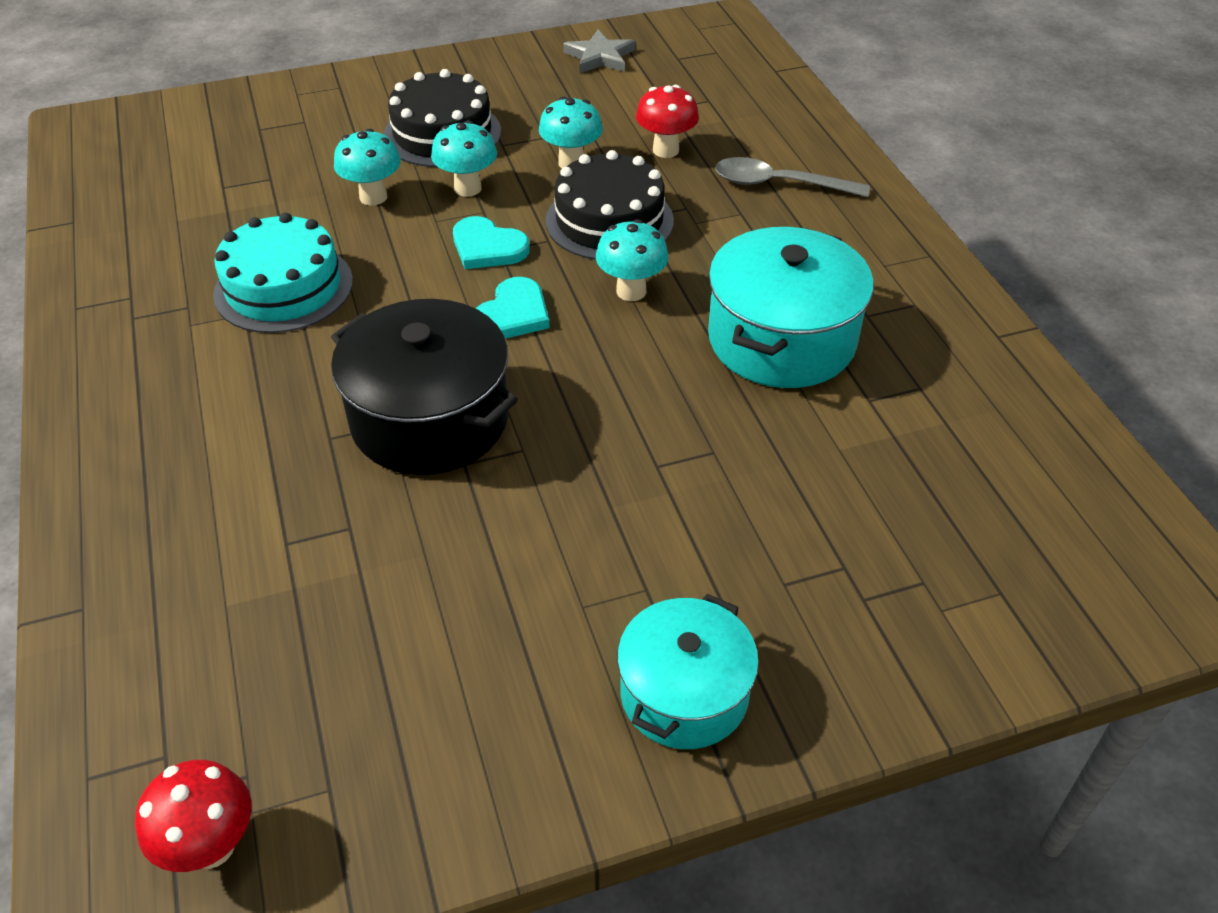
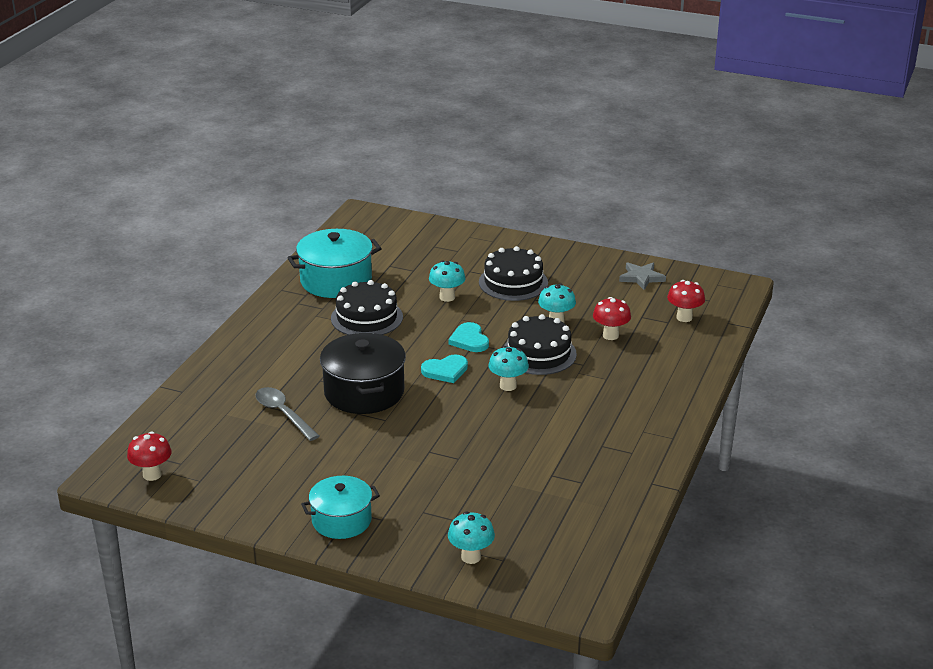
camera: 40 degrees right, 15 degrees down
turquoise cake [213,213,353,333] -> black cake [331,280,403,335]
turquoise mushroom [431,120,497,197] -> turquoise mushroom moved to [448,512,495,564]
turquoise pot [708,227,874,388] -> turquoise pot moved to [287,229,382,298]
grey spoon [715,157,870,197] -> grey spoon moved to [255,387,319,441]
none -> red mushroom [667,280,705,322]

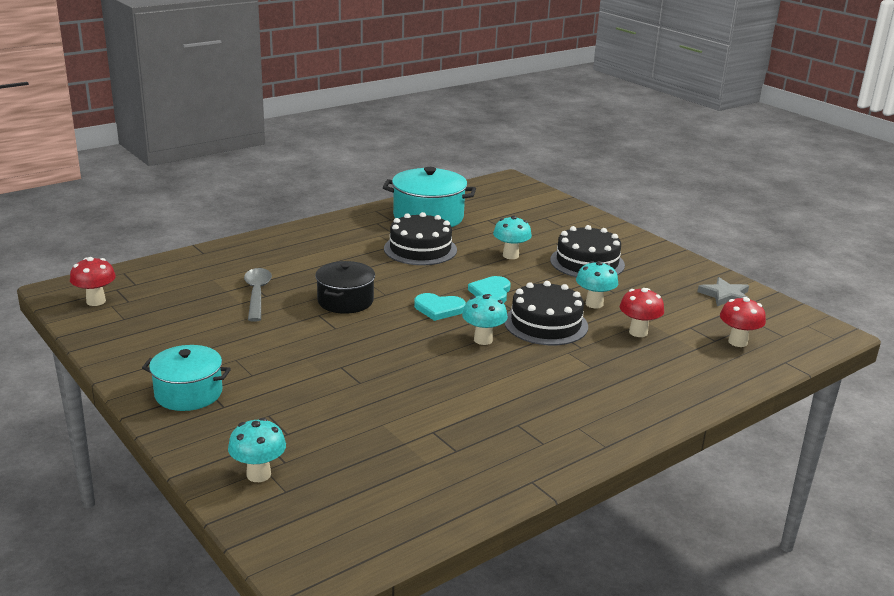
camera: 30 degrees right, 5 degrees down
black pot [320,333,406,414] -> black pot [315,261,375,314], size x0.66

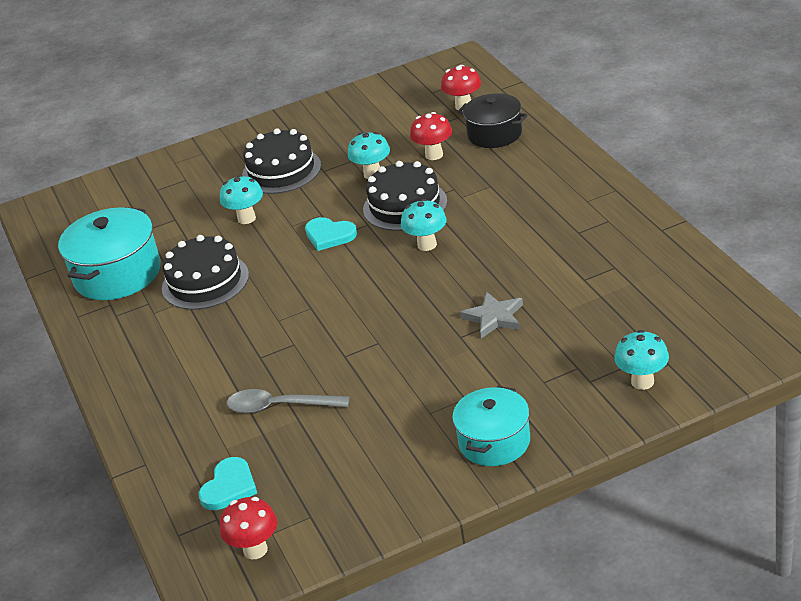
camera: 70 degrees left, 10 degrees up
black pot [315,261,375,314] -> black pot moved to [458,93,528,148]
turquoise heart [414,293,466,321] -> turquoise heart moved to [199,457,257,510]
grey star [697,277,749,306] -> grey star moved to [460,292,523,338]

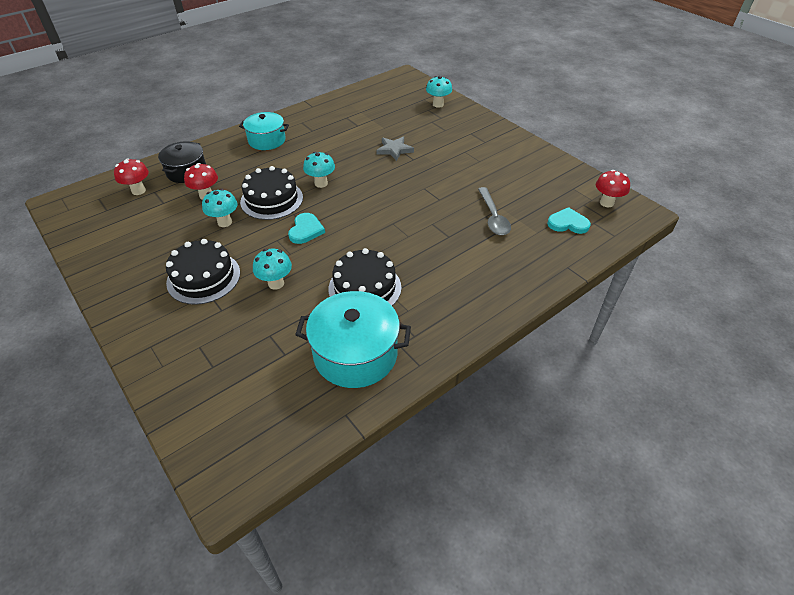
camera: 110 degrees left, 10 degrees up
turquoise pot [452,386,530,466] -> turquoise pot moved to [239,112,289,150]

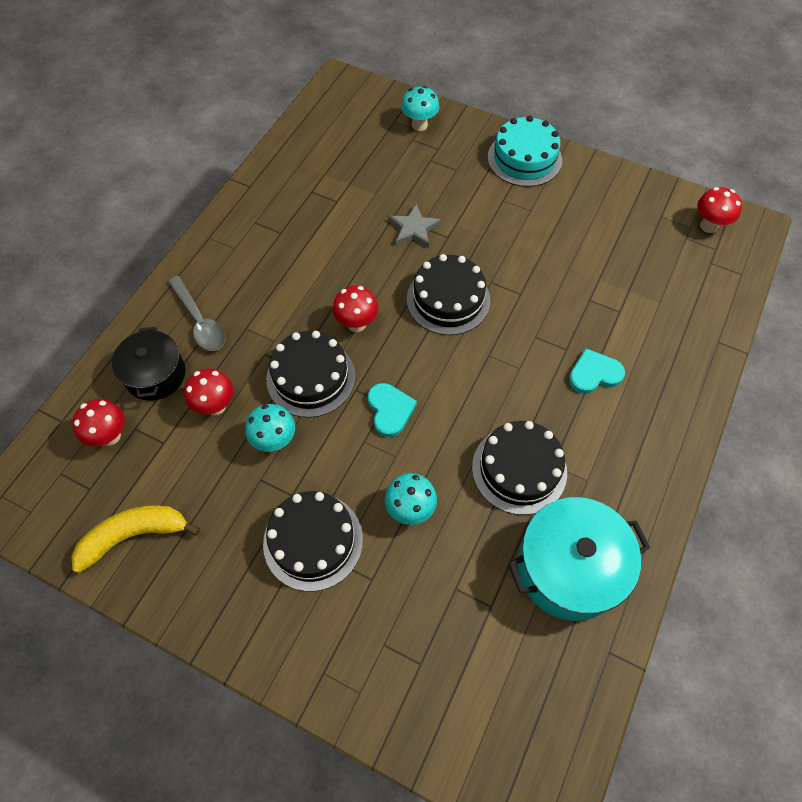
camera: 25 degrees left, 15 degrees up
turquoise pot [239,112,289,150] -> none
turquoise mushroom [303,151,335,188] -> red mushroom [333,286,378,332]
grey spoon [478,187,511,235] -> grey spoon moved to [168,276,226,351]
turquoise heart [547,207,591,234] -> turquoise heart moved to [569,349,625,394]
none -> yellow banana [71,505,200,573]
none -> black cake [407,254,490,335]
none -> turquoise cake [488,116,562,187]

